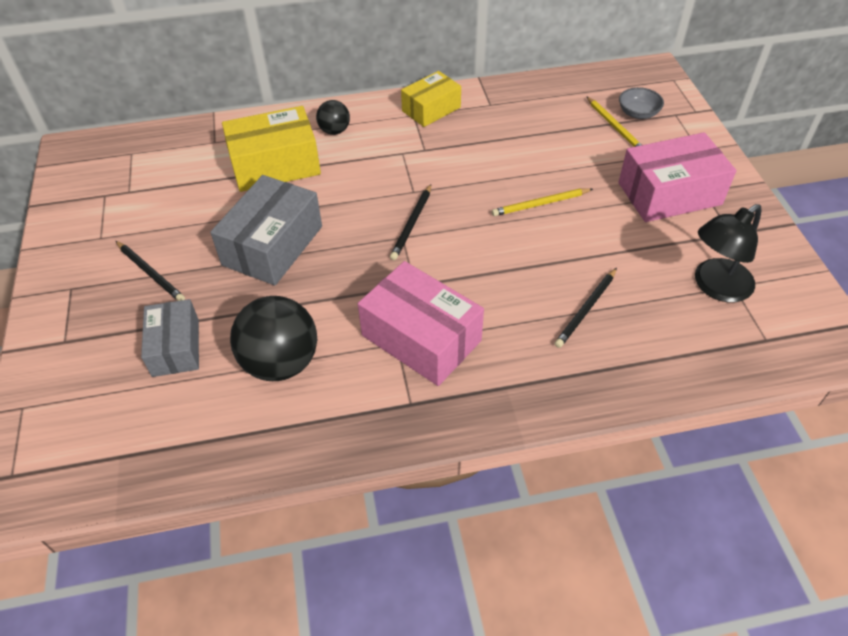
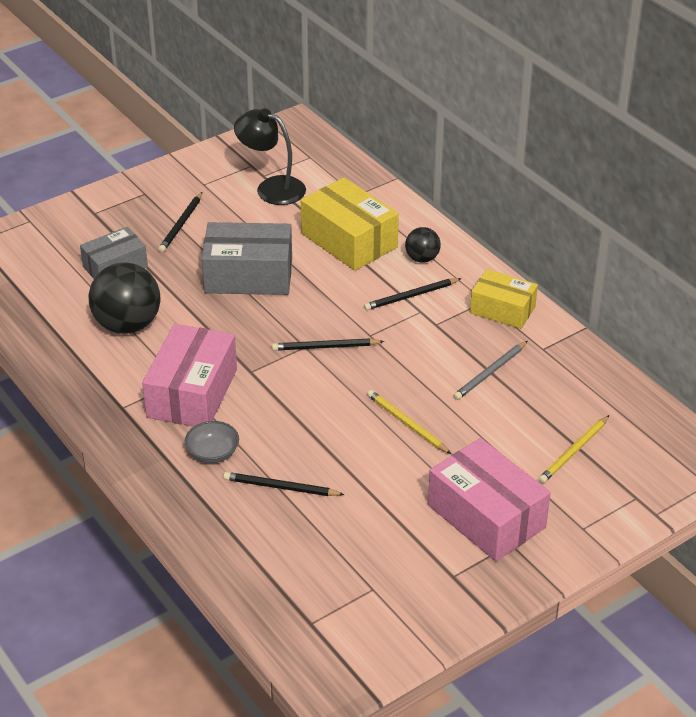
camera: 65 degrees right, 10 degrees down
grey bowl [619,87,664,119] -> grey bowl moved to [185,421,239,463]
black lamp [695,204,761,302] -> black lamp moved to [234,108,306,205]
none -> black pencil [364,278,462,310]
none -> grey pencil [453,341,528,400]

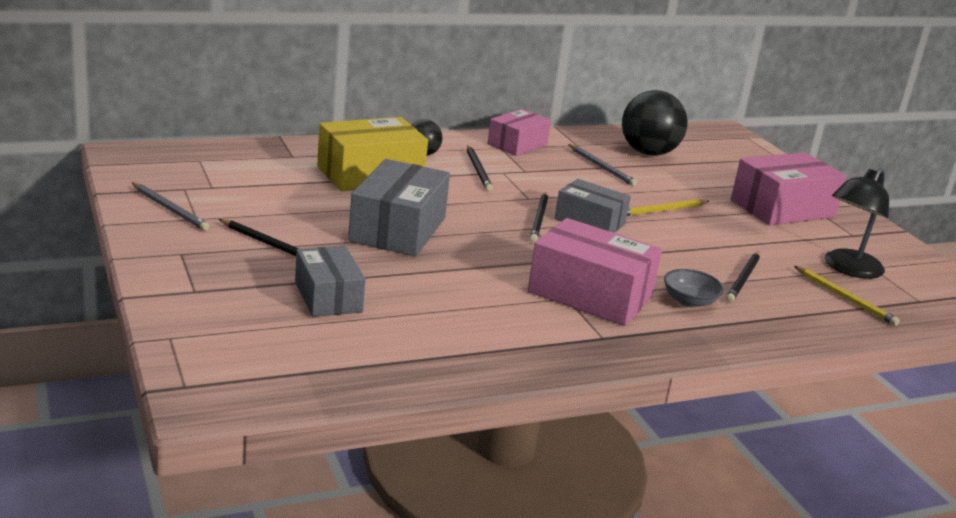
camera: 80 degrees left, 15 degrees down
black ball [88,262,160,334] -> black ball moved to [622,90,688,156]
black lamp [234,108,306,205] -> black lamp moved to [825,168,889,279]
yellow box [470,269,538,329] -> pink box [487,109,551,156]
yellow pencil [539,415,609,483] -> yellow pencil moved to [794,266,900,326]
none -> grey pencil [132,183,210,231]
none -> grey box [555,179,631,233]

